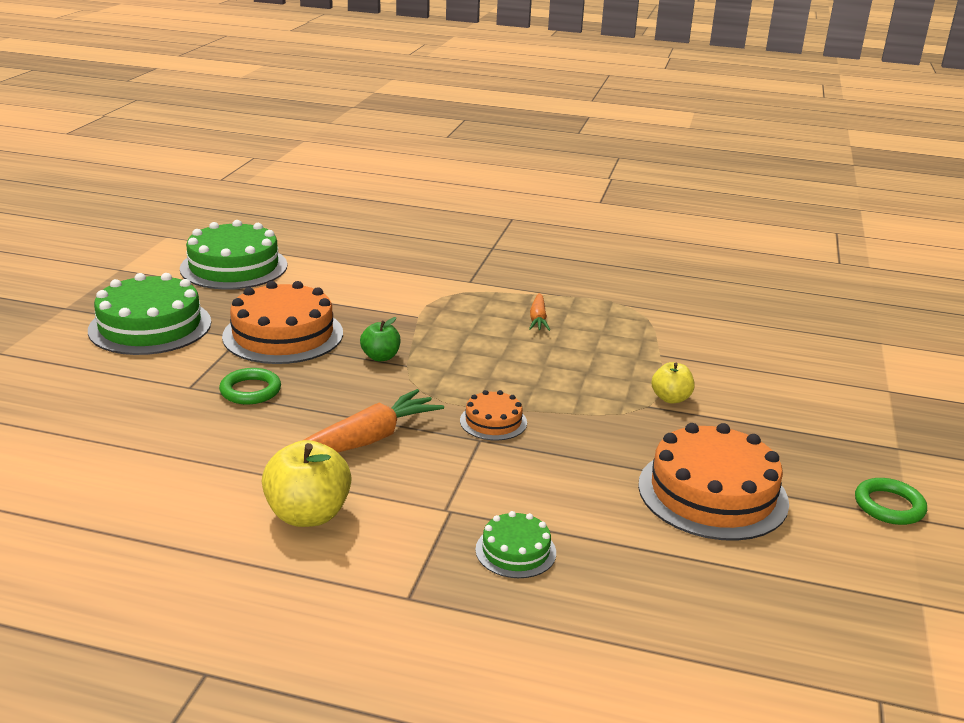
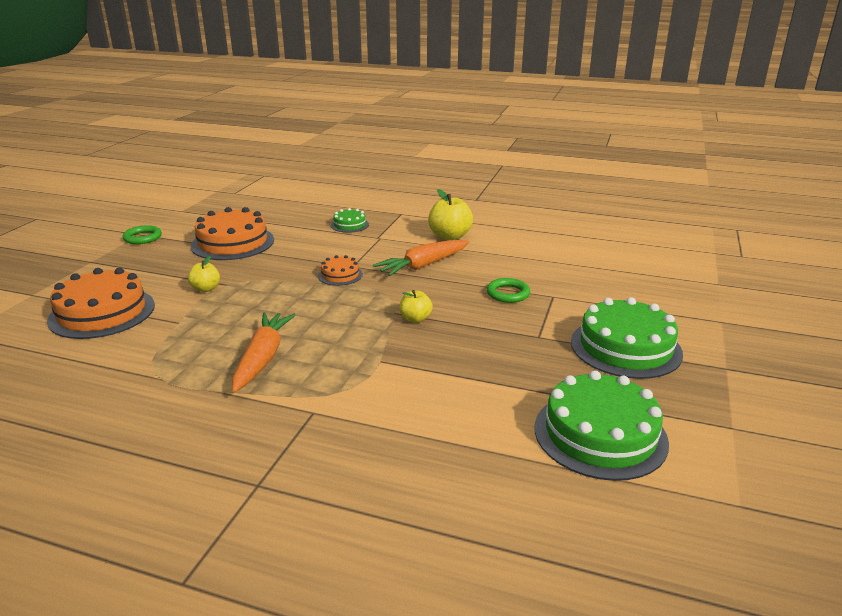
camera: 175 degrees left, 0 degrees up
orange cake [222,281,343,364] -> orange cake moved to [47,268,155,339]
green apple [360,317,401,361] -> yellow apple [399,290,433,323]
orange carrot [529,293,550,331] -> orange carrot [232,312,295,393], size x1.78

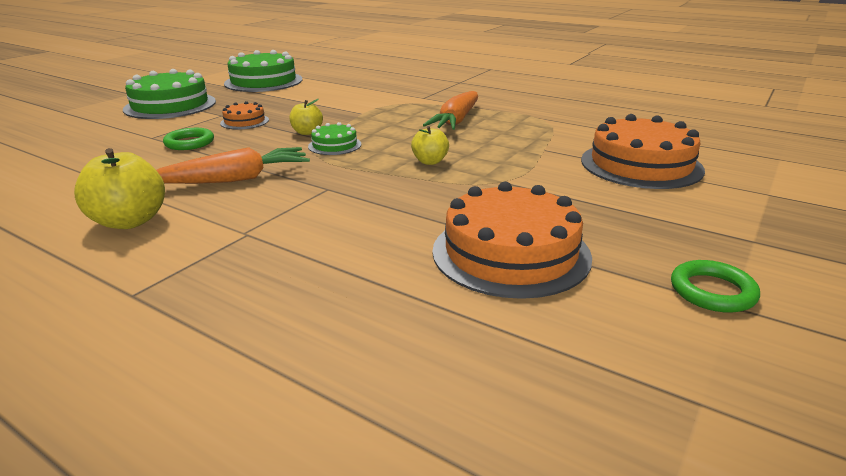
camera: 165 degrees left, 0 degrees up
yellow apple [188,256,220,292] -> yellow apple moved to [411,126,449,165]
orange cake [318,255,363,286] -> orange cake moved to [220,101,269,129]
green cake [331,208,369,233] -> green cake moved to [308,122,361,155]

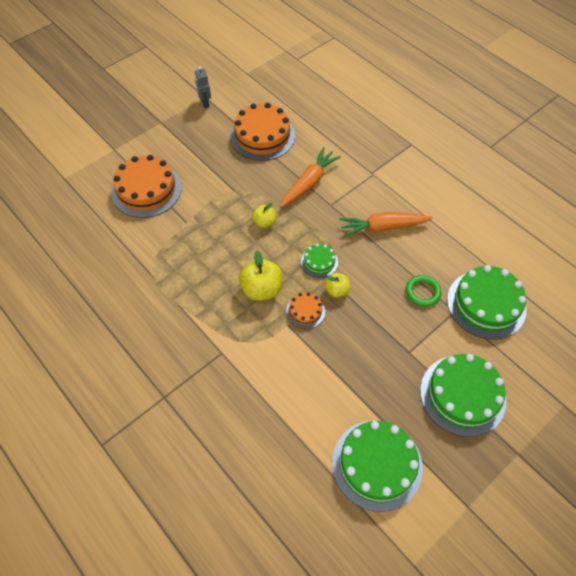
camera: 165 degrees left, 30 degrees up
yellow apple [74,148,165,229] -> yellow apple moved to [239,250,282,301]
orange cake [220,101,269,129] -> orange cake moved to [286,292,325,329]
orange carrot [423,91,478,130] -> orange carrot moved to [280,147,341,208]
green ring [671,260,760,313] -> grey robot [195,66,211,108]
none -> green cake [447,265,527,339]

